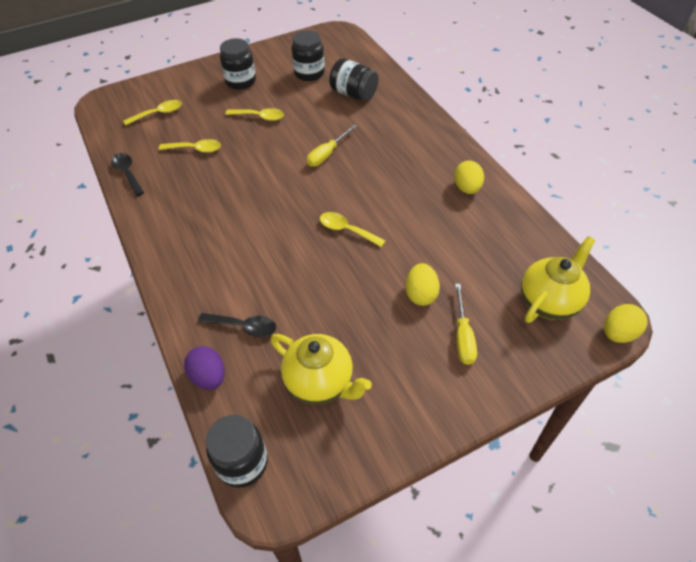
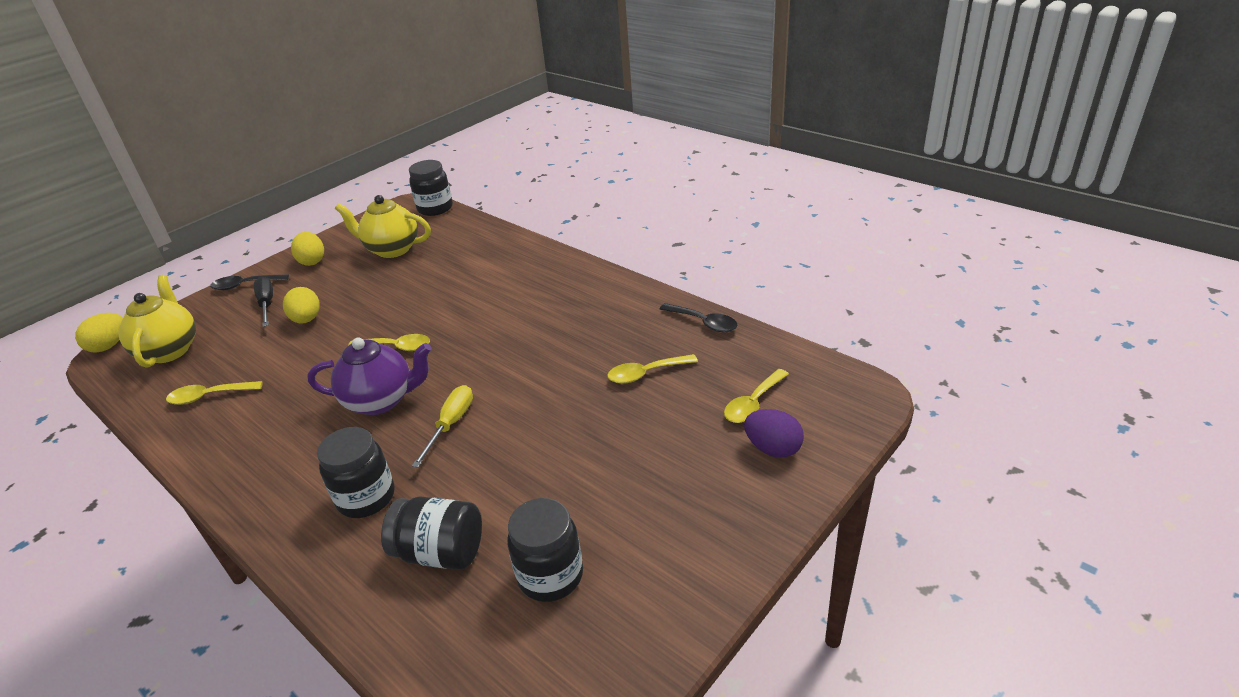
camera: 160 degrees right, 15 degrees down
purple egg [184,346,225,390] -> purple egg moved to [744,409,804,458]
black spoon [198,313,276,337] -> black spoon moved to [210,274,289,290]
black jar [220,38,256,90] -> black jar moved to [317,427,394,518]
yellow spoon [225,108,284,121] -> yellow spoon moved to [166,381,263,405]
yellow egg [454,161,484,194] -> yellow egg moved to [291,232,324,266]
yellow screwdriver [455,284,477,365] -> black screwdriver [254,277,273,327]
yellow teapot [521,236,595,323] -> yellow teapot turned 150 degrees clockwise [119,275,196,368]
none -> purple teapot [307,337,432,415]

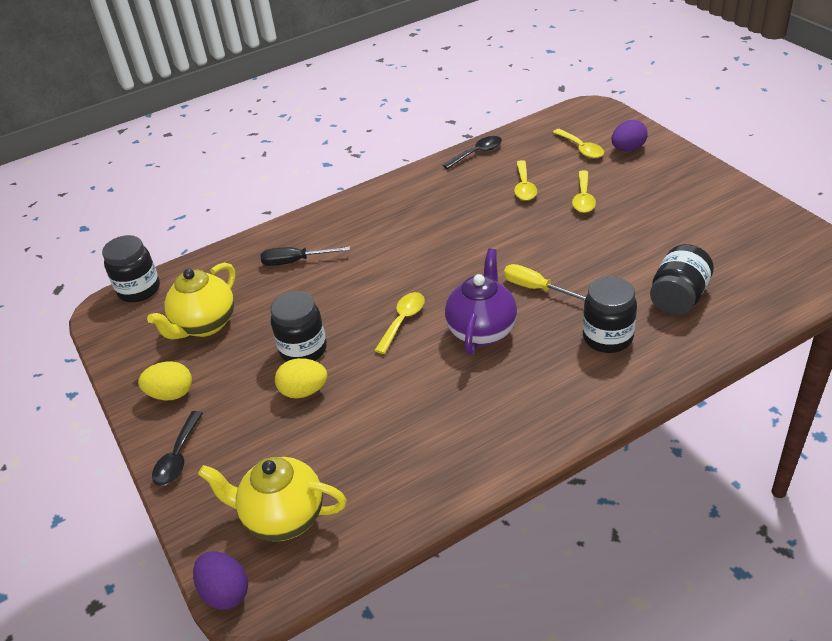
camera: 70 degrees left, 5 degrees up
yellow egg [75,313,123,353] -> purple egg [193,551,248,610]
yellow spoon [166,381,263,405] -> yellow spoon moved to [572,170,596,213]
black screwdriver [254,277,273,327] -> black screwdriver moved to [261,247,350,266]
black jar [507,498,583,602] -> black jar moved to [270,291,327,362]

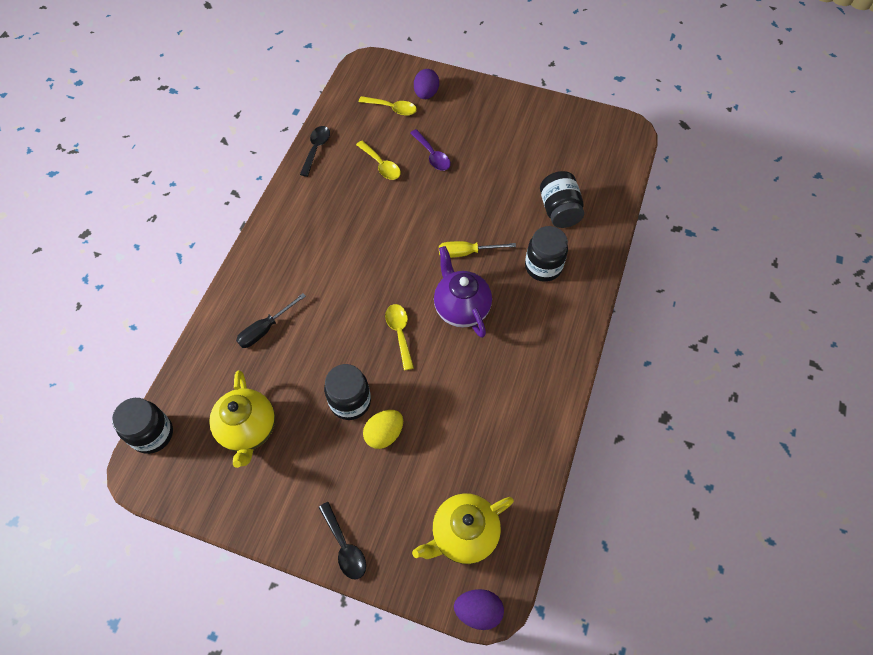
camera: 45 degrees left, 20 degrees up
yellow egg [138,361,192,401] -> none
yellow spoon [572,170,596,213] -> purple spoon [410,129,451,171]

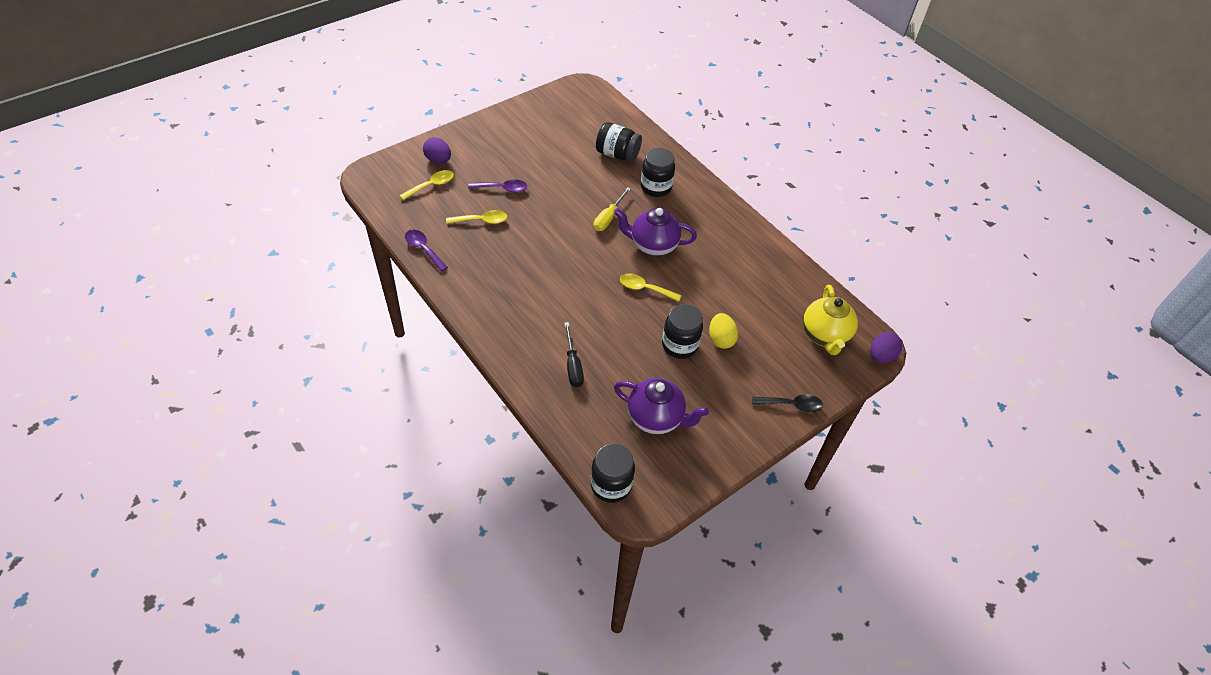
camera: 60 degrees left, 10 degrees down
yellow teapot [209,370,275,468] -> purple teapot [614,378,709,434]
black spoon [300,126,330,177] -> purple spoon [405,230,448,272]

